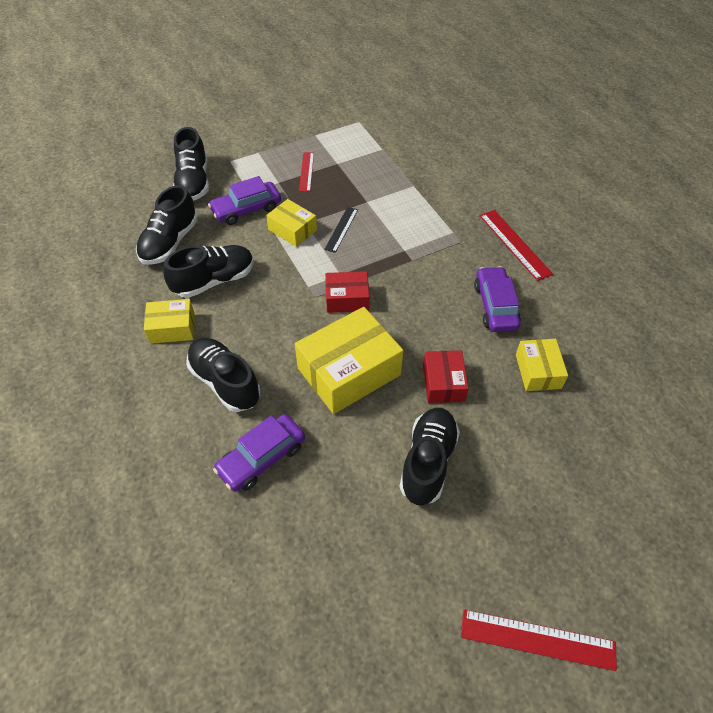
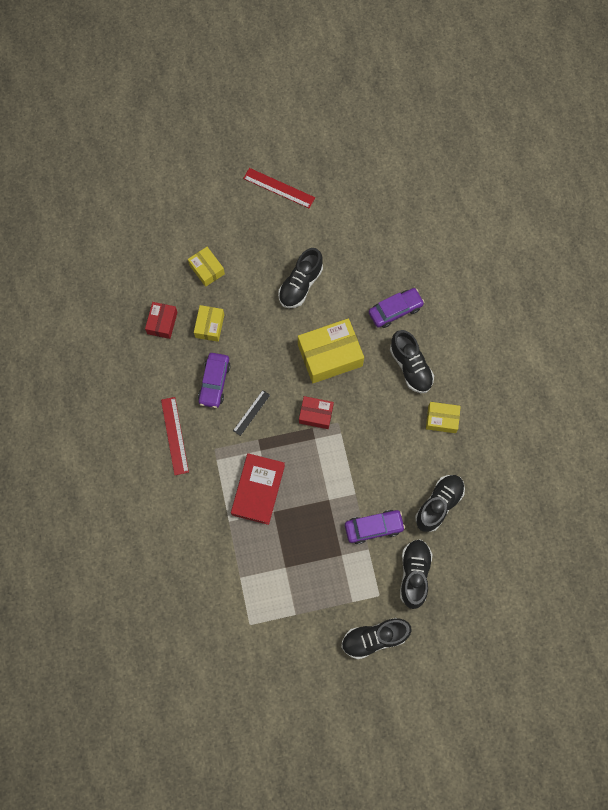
camera: 165 degrees left, 20 degrees up
black shoe [163,245,254,298] -> black shoe moved to [341,618,412,659]
yellow box [266,199,317,247] -> yellow box moved to [188,247,225,287]
red ruler [299,152,314,192] -> none
black ruler [324,207,358,253] -> black ruler moved to [233,390,270,436]
red box [423,350,469,403] -> red box moved to [145,302,178,339]
none -> red book [231,453,285,525]

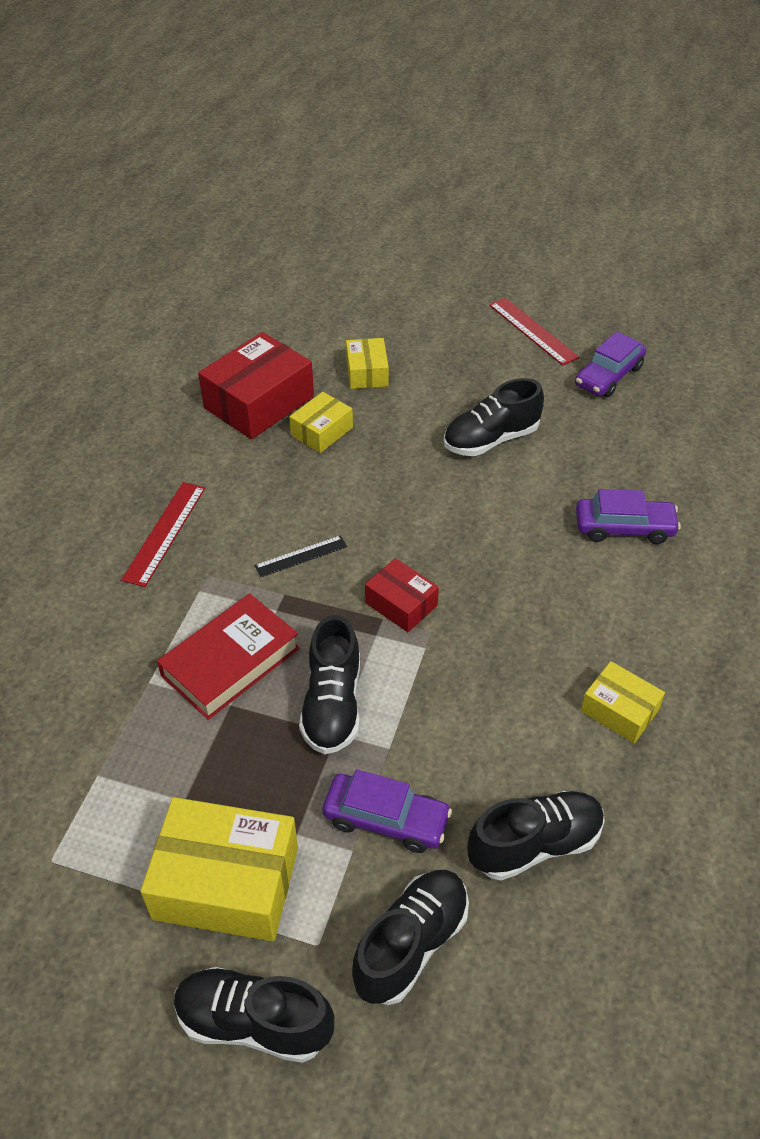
camera: 30 degrees right, 25 degrees down
red box [145,302,178,339] -> red box [198,332,314,439], size x1.80
purple car [198,353,231,408] -> purple car moved to [575,331,646,397]
yellow box [298,318,364,383] -> yellow box moved to [140,797,298,942]
black shoe [390,330,434,393] -> black shoe moved to [299,615,360,754]

